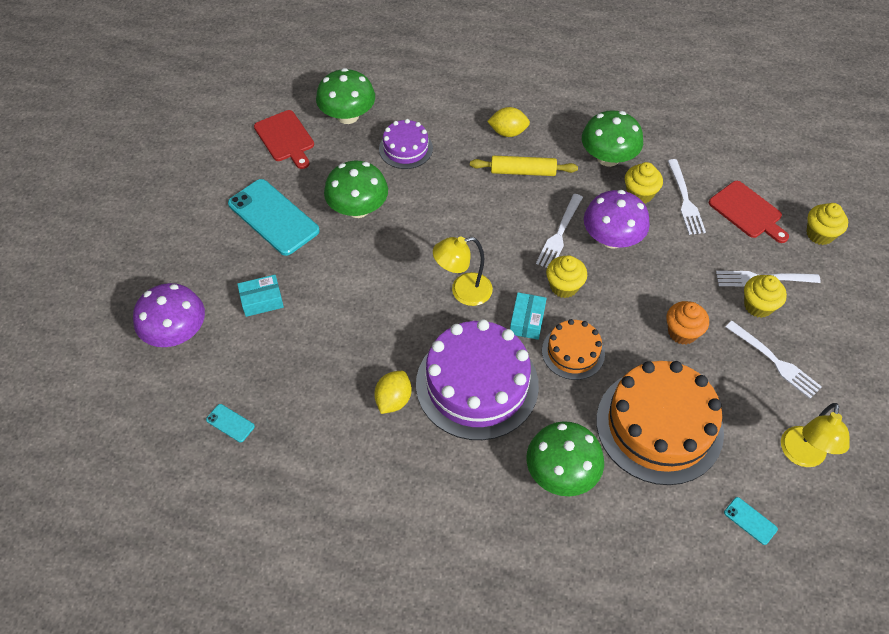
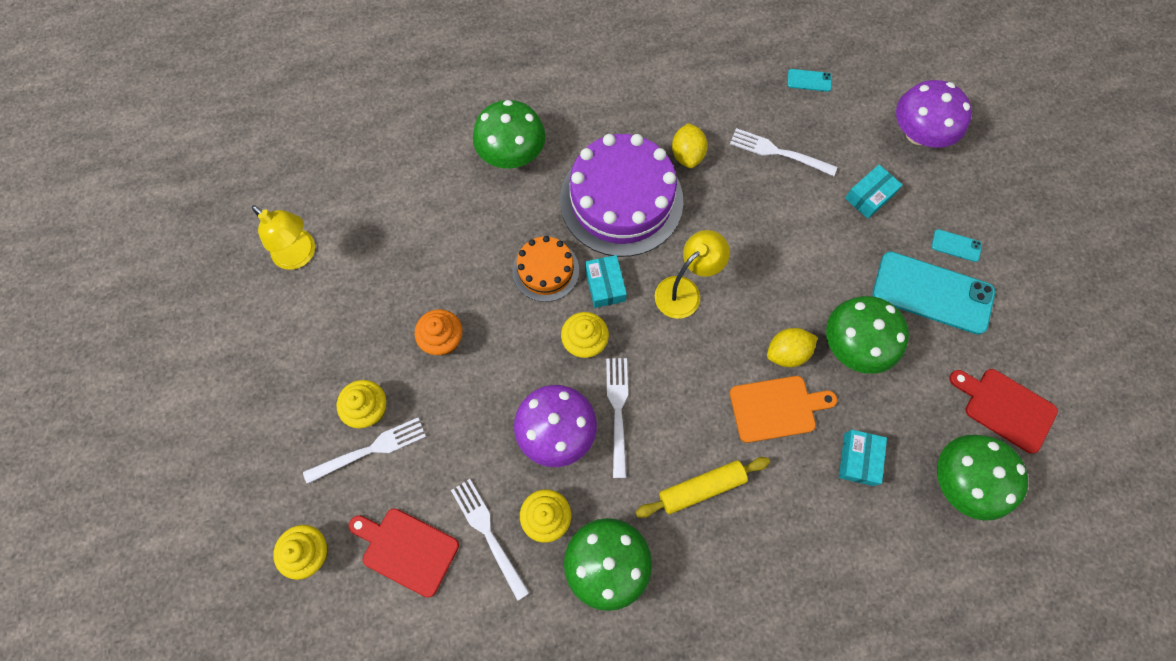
camera: 155 degrees right, 15 degrees up
purple cake [379,119,433,169] -> turquoise box [839,430,887,486]
yellow lemon [487,107,530,137] -> yellow lemon moved to [767,328,818,367]
orange cake [596,361,724,485] -> none
turquoise phone [724,497,778,545] -> turquoise phone moved to [932,229,982,262]
white fork [726,321,822,399] -> white fork moved to [730,128,837,176]
yellow lamp [781,403,850,467] -> yellow lamp turned 135 degrees clockwise [252,205,315,270]
none -> orange cutting board [730,376,837,443]

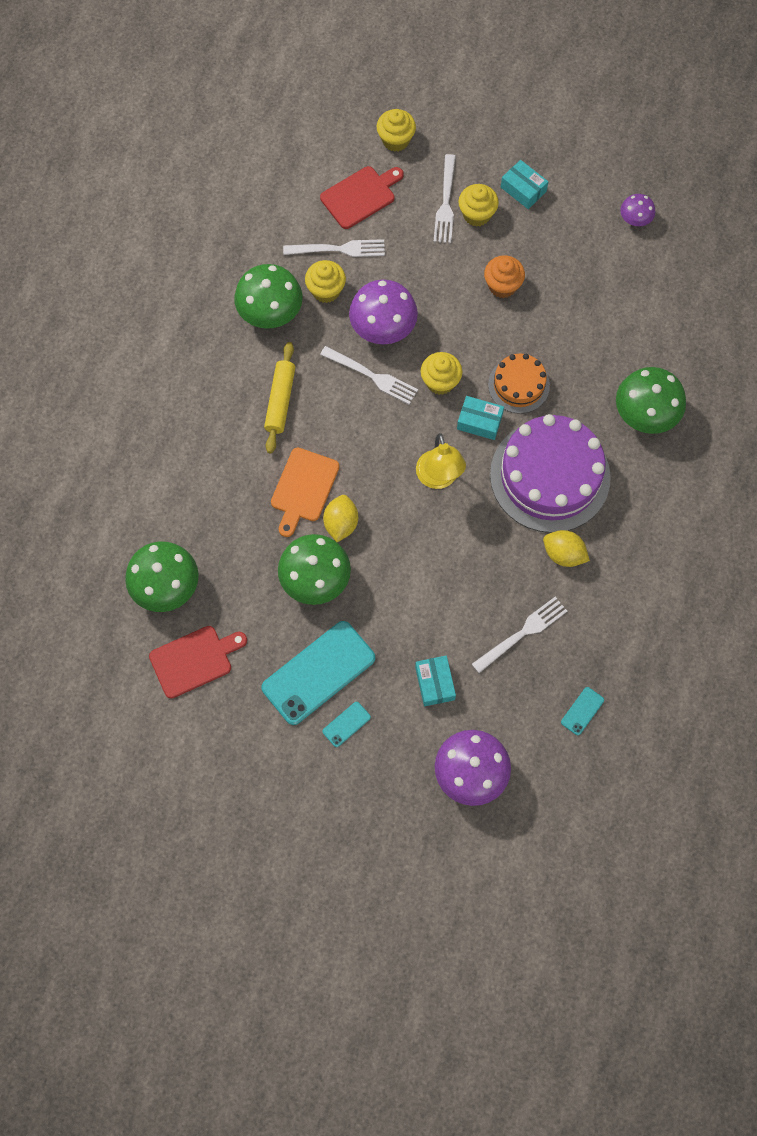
camera: 120 degrees right, 0 degrees up
yellow lamp [252,205,315,270] -> purple mushroom [620,194,655,226]
turquoise box [839,430,887,486] -> turquoise box moved to [501,160,548,209]

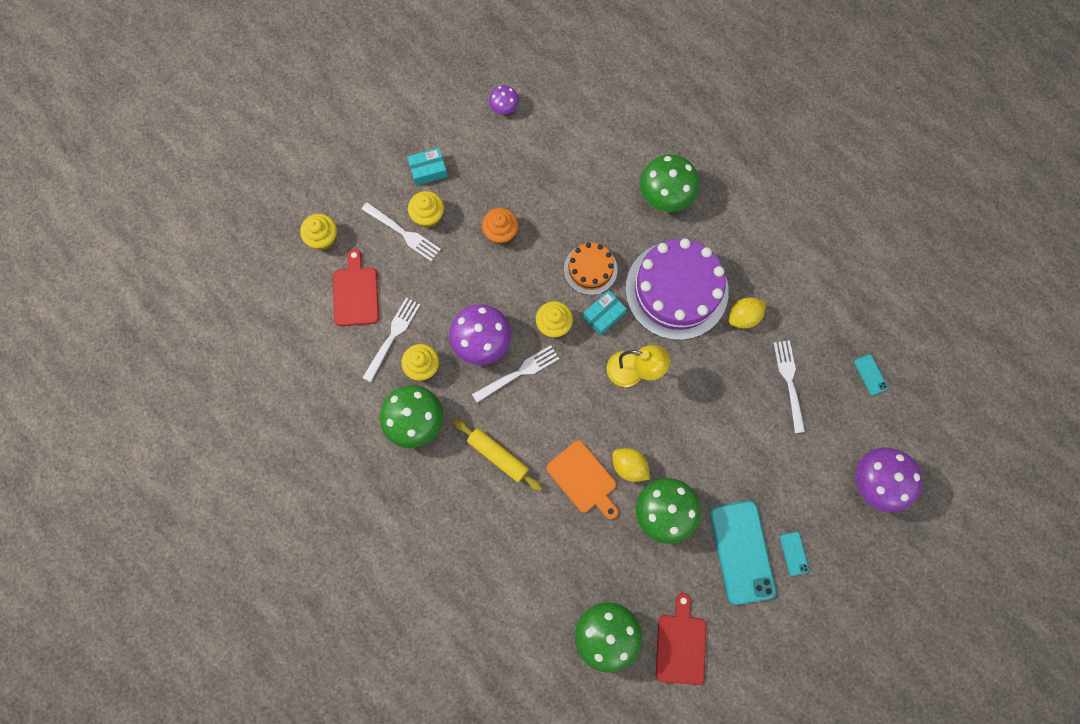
camera: 60 degrees left, 5 degrees up
turquoise box [415,656,456,706] -> none

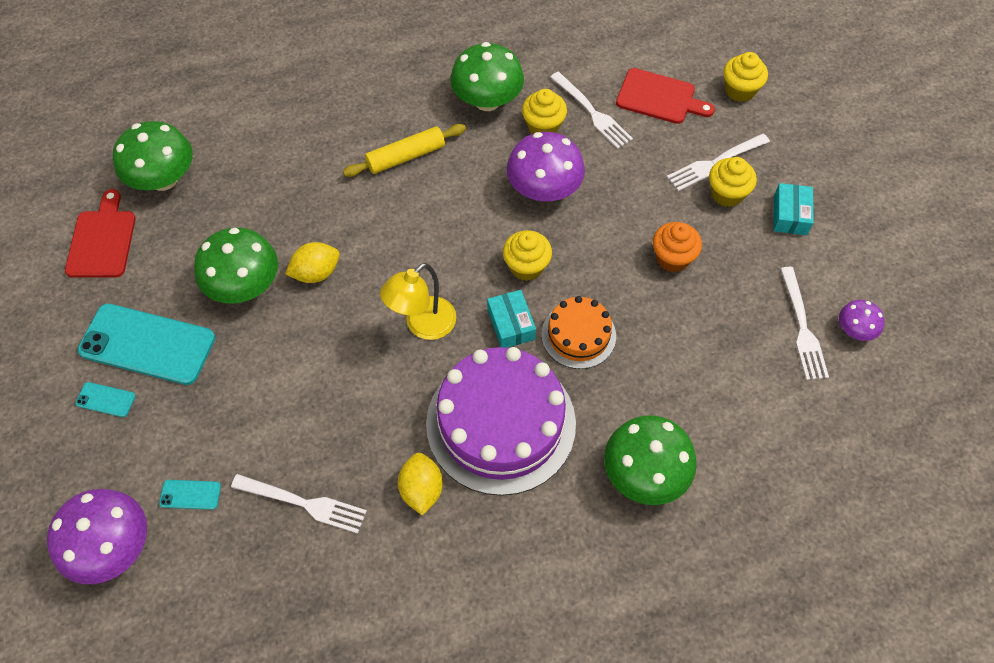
camera: 115 degrees right, 15 degrees down
white fork [472,345,559,403] -> white fork moved to [780,267,829,380]
orange cutting board [546,440,618,519] -> none
red cutting board [656,593,706,685] -> red cutting board turned 120 degrees counterclockwise [65,189,136,278]
turquoise phone [854,354,888,395] -> turquoise phone moved to [159,480,221,510]

